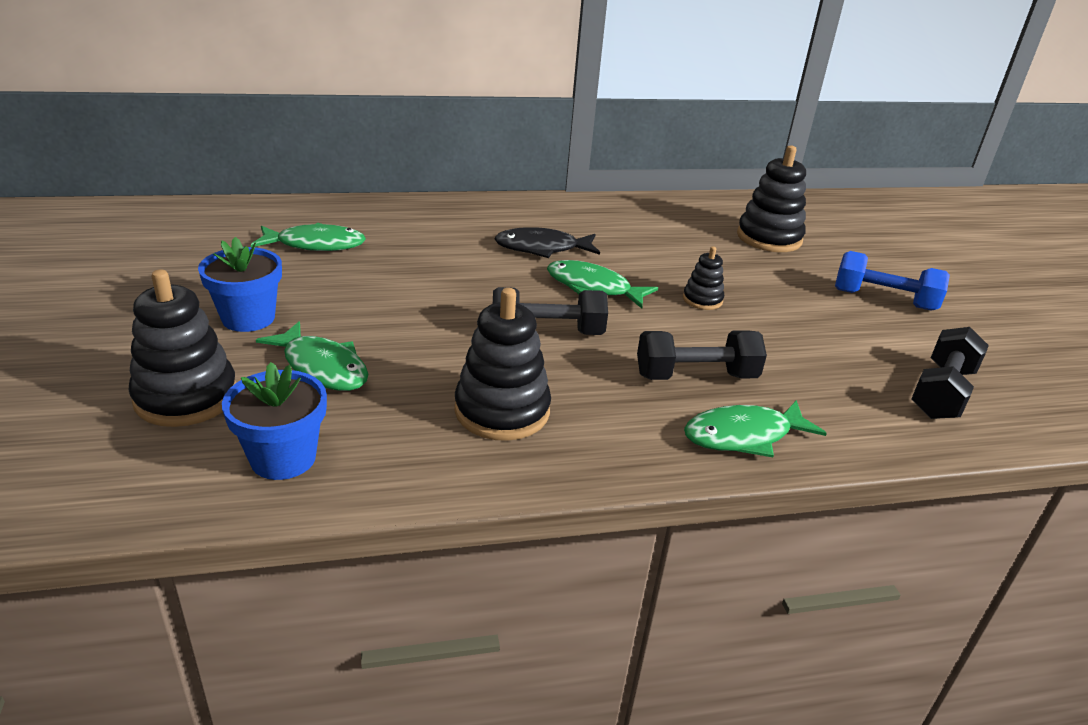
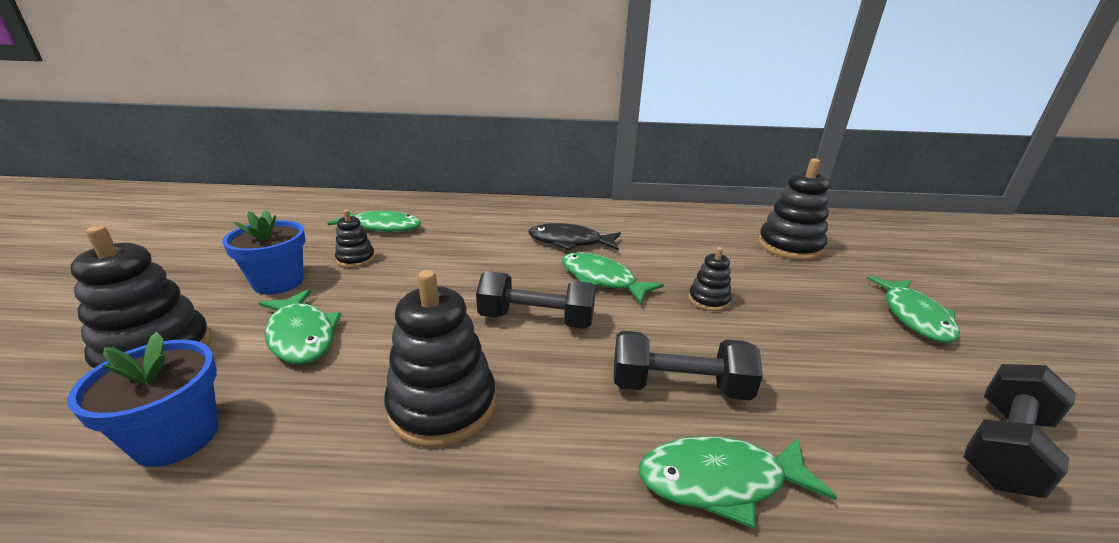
camera: 15 degrees right, 5 degrees down
blue dumbbell [835,251,950,311] -> green fish [867,276,960,343]
none -> black stacking toy [335,210,375,268]

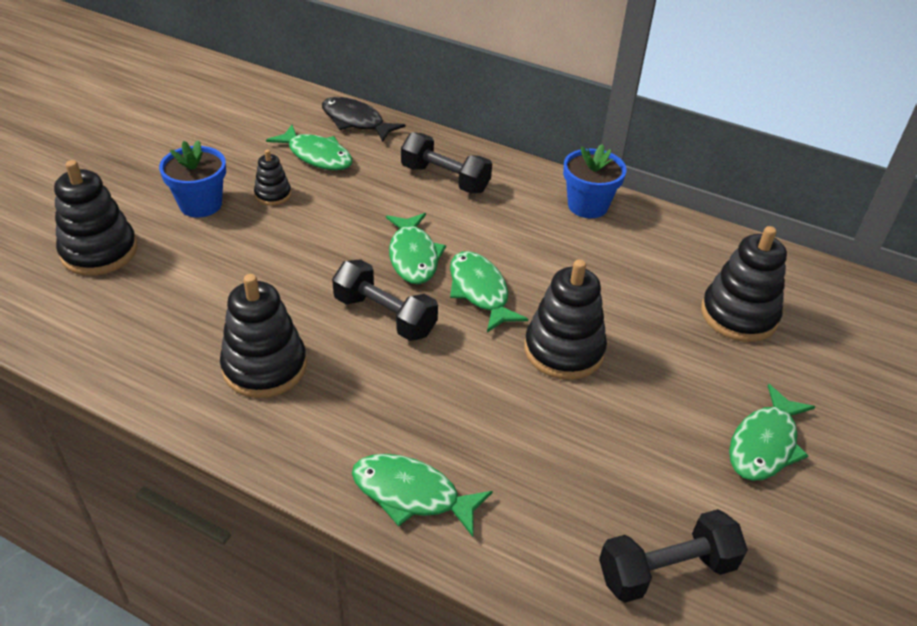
camera: 25 degrees right, 15 degrees up
blue flower pot [67,332,218,467] -> blue flower pot moved to [563,144,626,218]
green fish [259,289,342,364] -> green fish moved to [386,213,446,284]
black fish [528,223,621,250] -> black fish moved to [322,97,405,142]
black dumbbell [614,331,763,401] -> black dumbbell moved to [401,132,492,194]
black stacking toy [688,247,732,311] -> black stacking toy [525,259,607,380], size x1.87

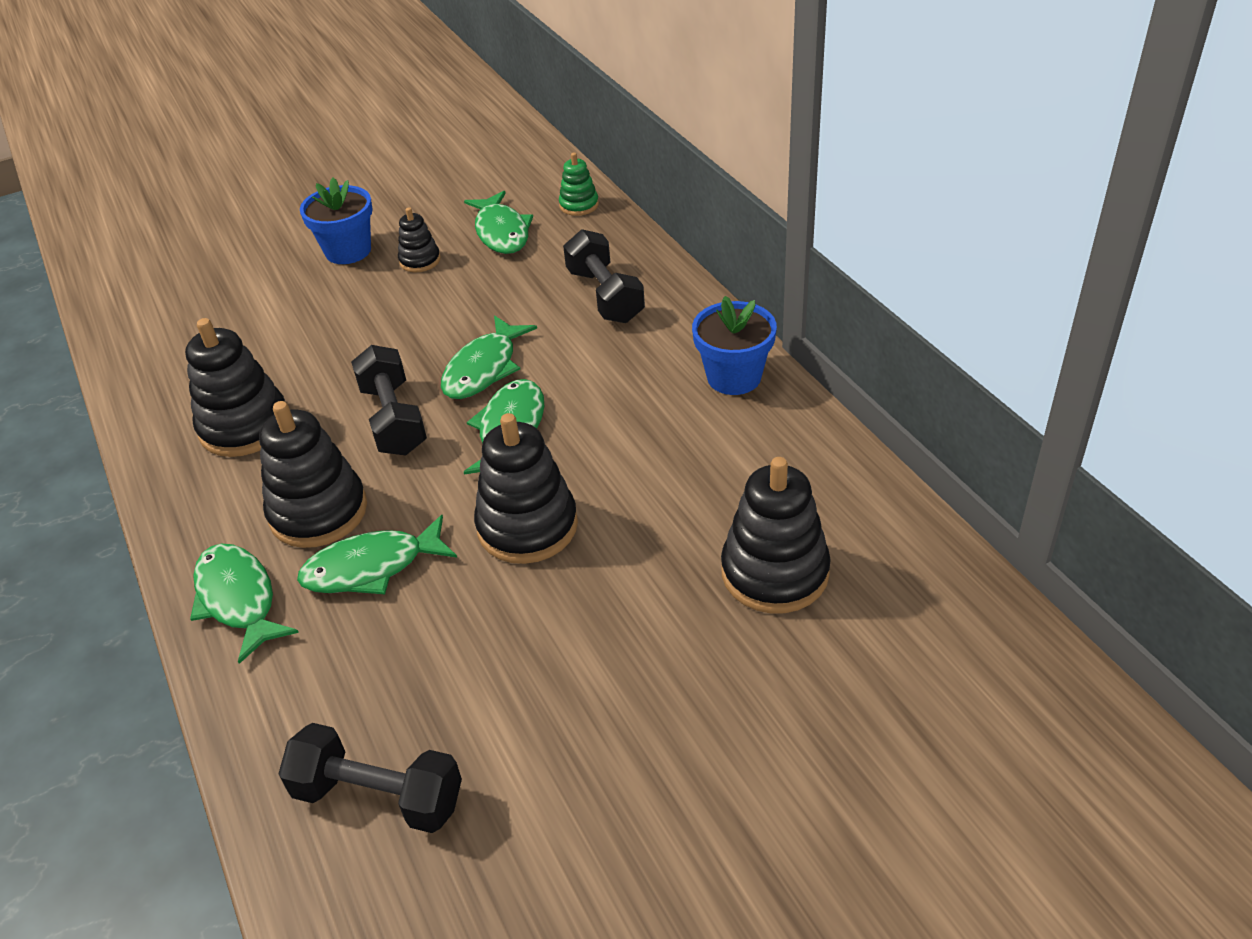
camera: 40 degrees right, 0 degrees up
black stacking toy [54,160,138,276] -> black stacking toy moved to [259,401,367,548]
black fish [322,97,405,142] -> green stacking toy [559,153,599,216]
green fish [729,384,815,481] -> green fish moved to [297,515,457,594]

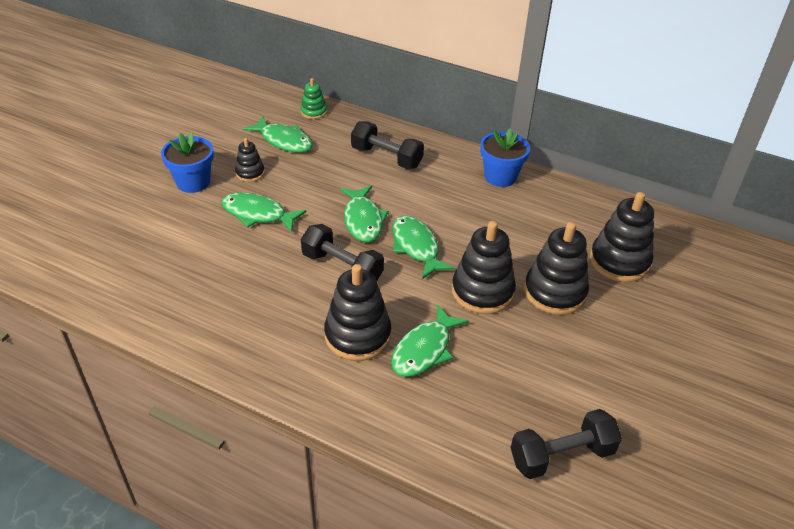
camera: 40 degrees left, 0 degrees up
black stacking toy [185,318,285,457] -> black stacking toy moved to [524,222,589,315]
green fish [190,544,299,664] -> green fish moved to [221,192,307,232]

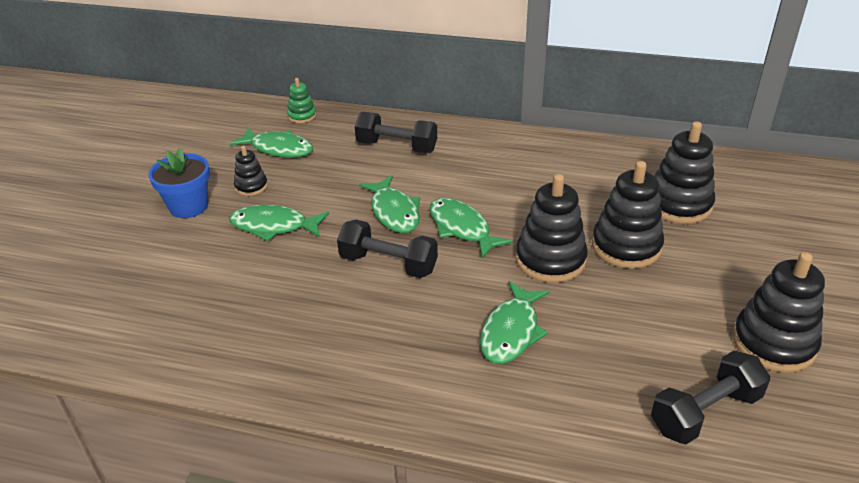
camera: 10 degrees left, 5 degrees down
black stacking toy [324,264,391,361] -> black stacking toy moved to [733,252,825,373]
blue flower pot [480,128,530,187] -> none

